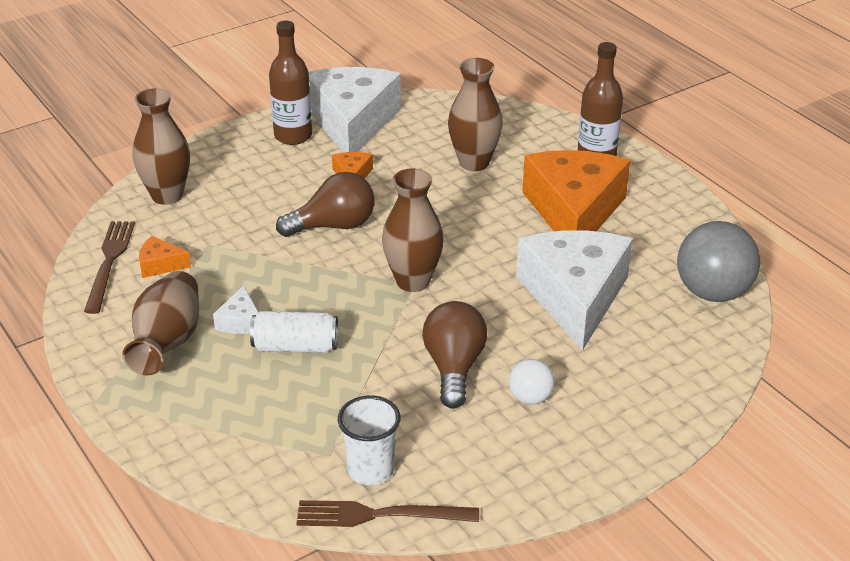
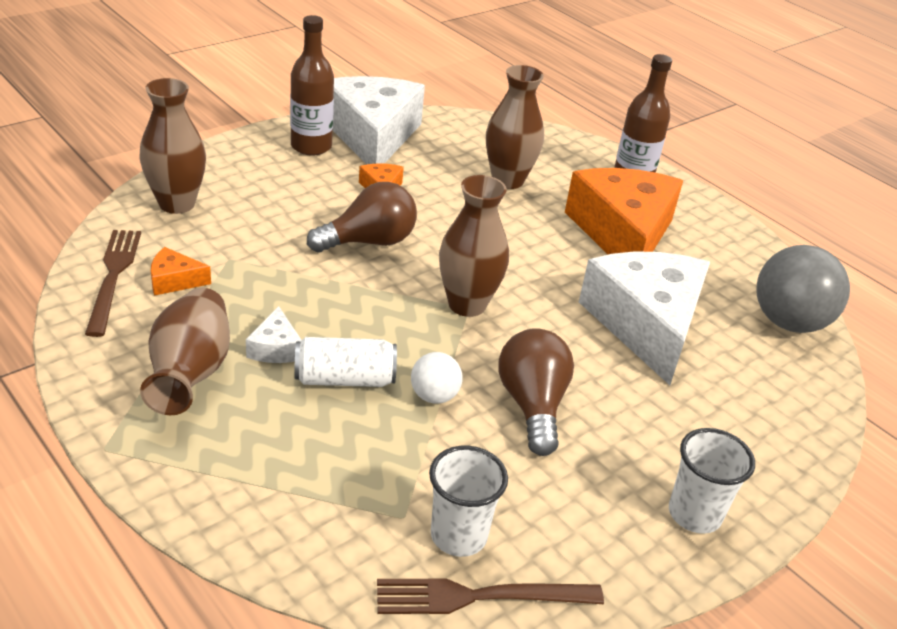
camera: 10 degrees left, 0 degrees up
white ball [509,359,555,404] -> white ball moved to [411,352,463,404]
none -> white cup [669,428,755,534]

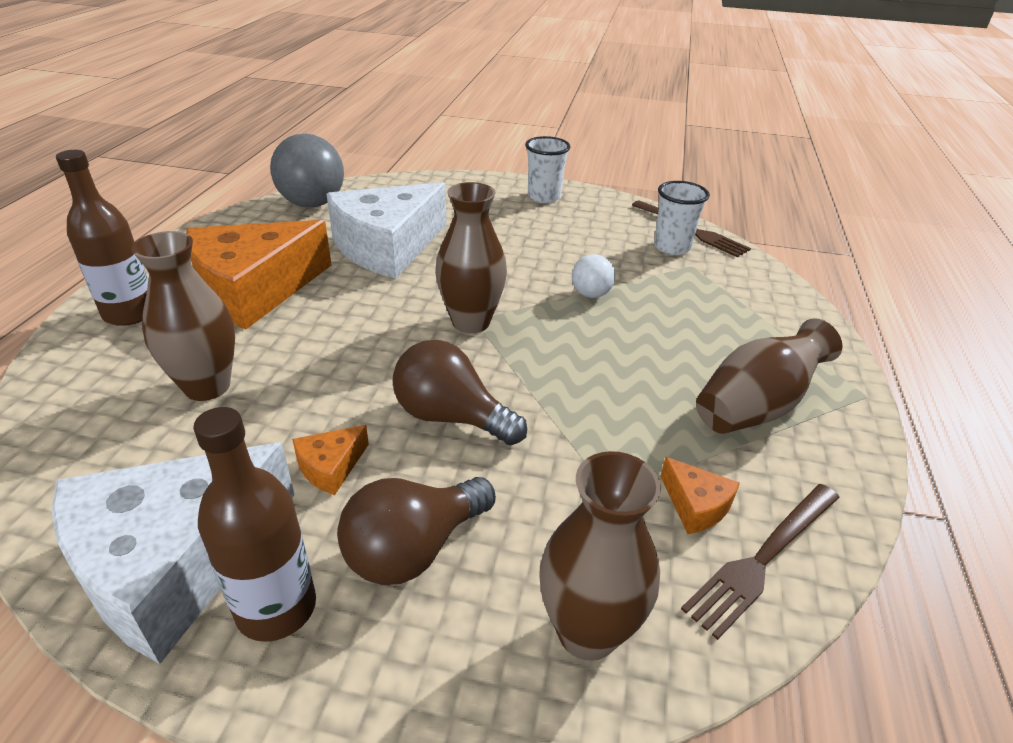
camera: 125 degrees left, 0 degrees up
white cheese [246,306,302,363] -> none
white can [294,337,397,387] -> none
brown light bulb [498,328,574,456] -> brown light bulb moved to [337,477,496,585]

